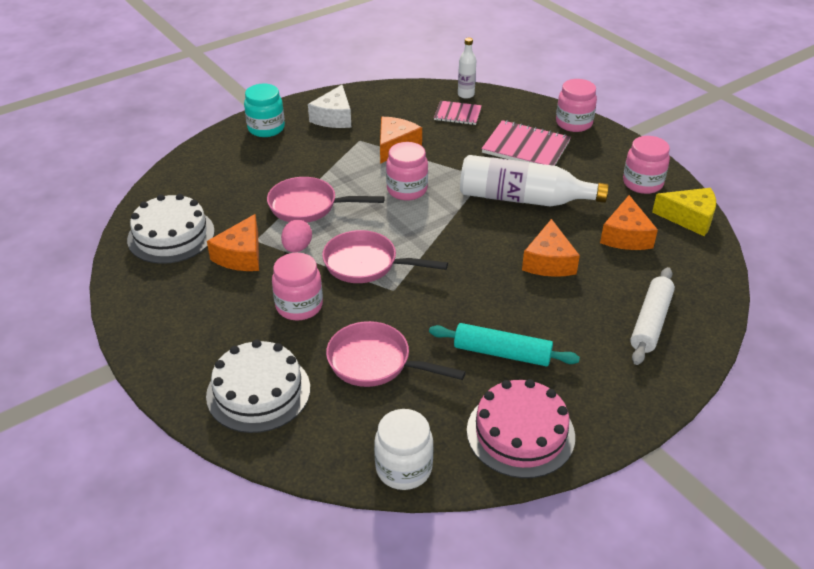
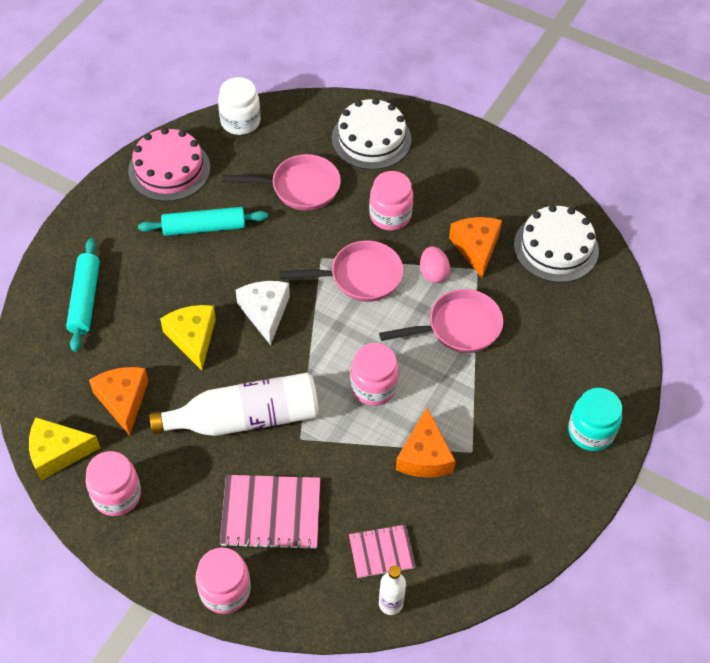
camera: 155 degrees right, 15 degrees up
white cheese [308,85,351,128] -> white cheese moved to [236,281,290,345]
orange cheese [522,219,580,277] -> yellow cheese [160,305,216,370]
white rolling pin [630,267,675,365] -> turquoise rolling pin [66,238,100,352]

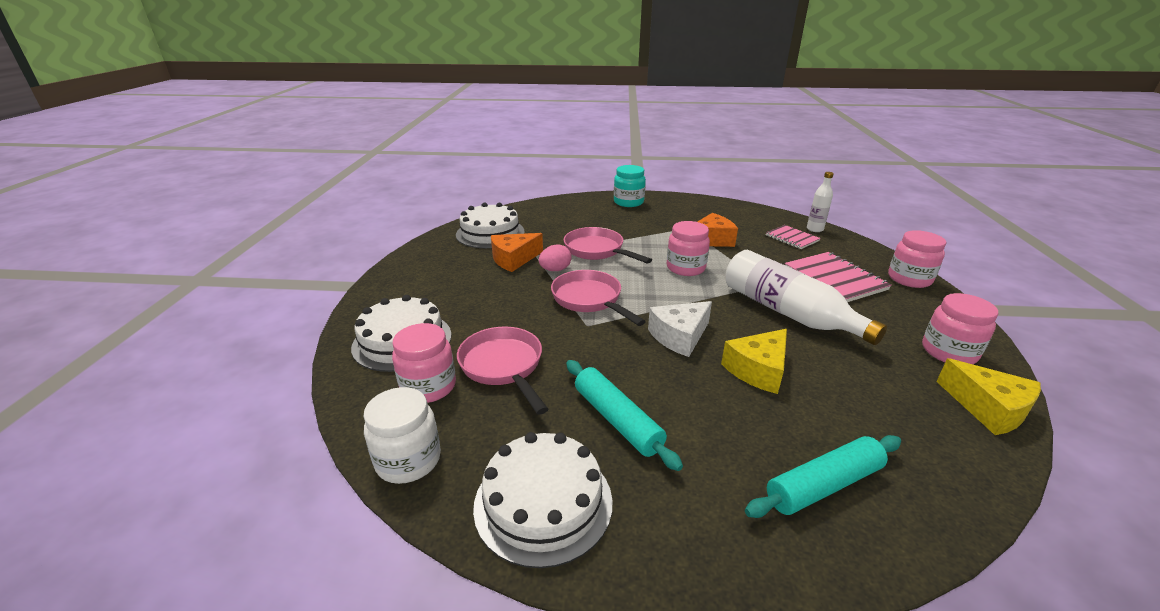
camera: 115 degrees left, 25 degrees down
orange cheese [89,367,148,436] -> none
pink cake [128,128,210,201] -> white cake [473,432,613,568]
pink jar [369,171,413,231] -> pink jar moved to [392,323,456,403]

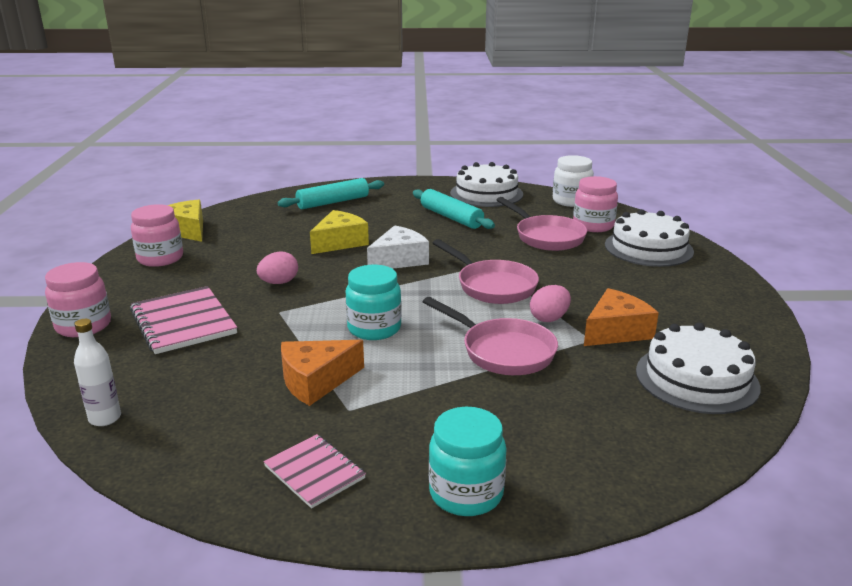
camera: 175 degrees right, 5 degrees down
pink jar [667,221,710,276] -> turquoise jar [346,265,402,340]
white bottle [725,250,887,345] -> pink egg [257,251,298,284]
pink notebook [766,225,821,249] -> pink notebook moved to [263,434,366,508]

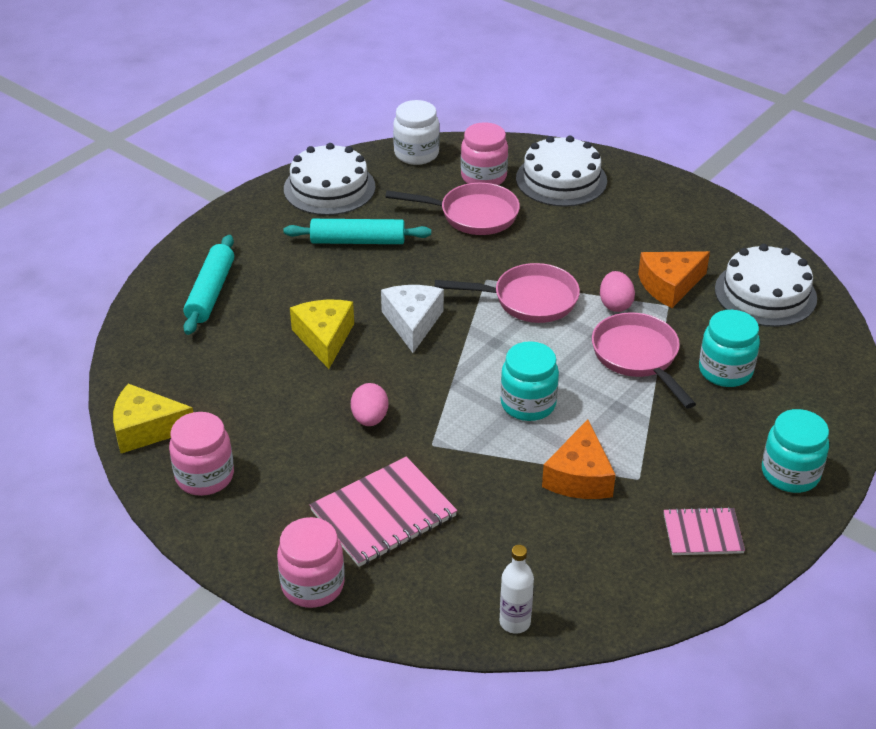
camera: 50 degrees left, 15 degrees up
pink notebook [130,286,237,354] -> pink notebook turned 45 degrees counterclockwise [310,456,457,567]
pink pan [423,297,558,375] -> pink pan turned 105 degrees counterclockwise [592,312,696,409]
orange cheese [584,288,659,346] -> orange cheese turned 120 degrees counterclockwise [638,251,710,308]
none -> turquoise jar [699,310,760,387]

